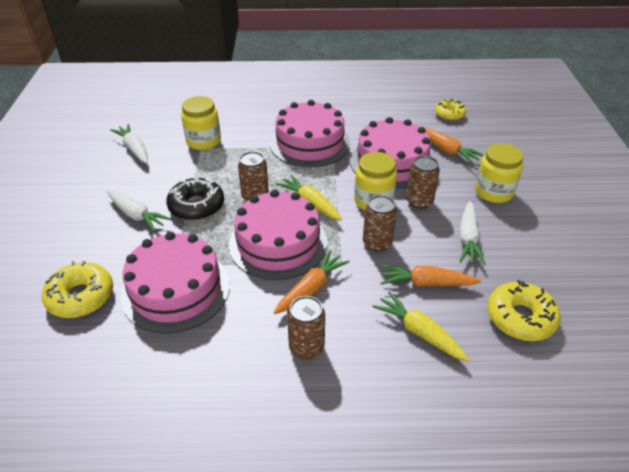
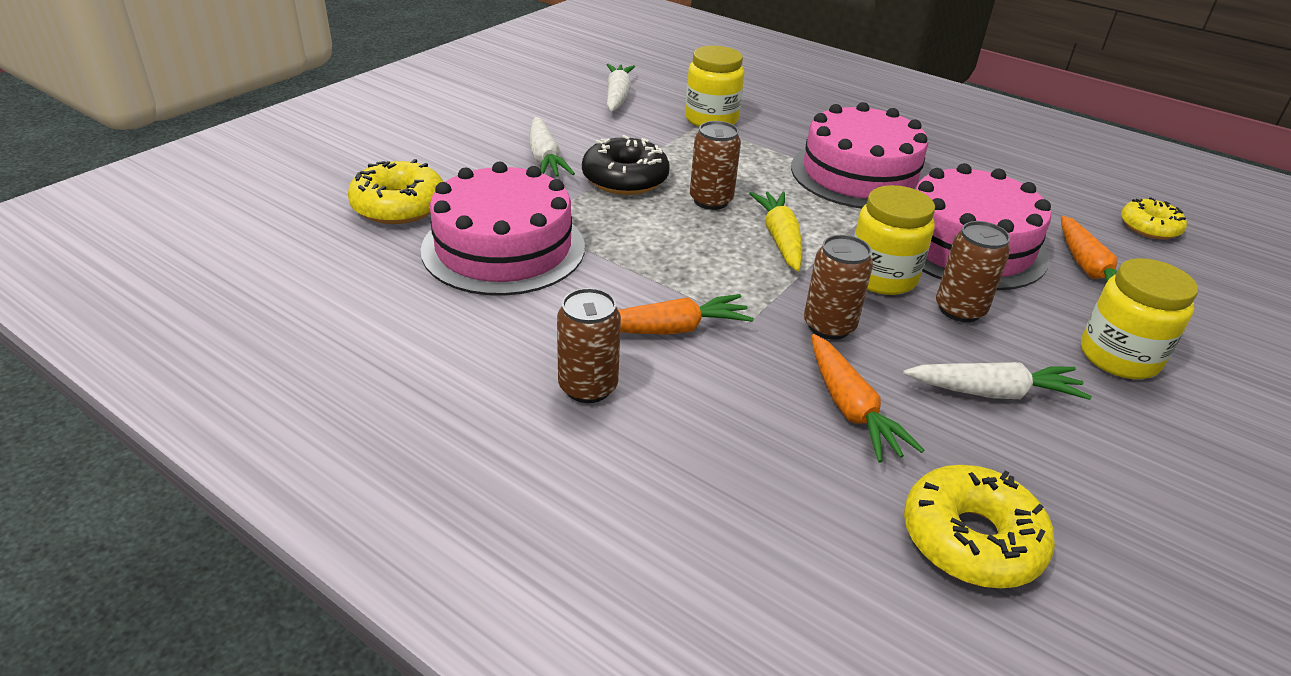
camera: 35 degrees right, 5 degrees down
pink cake [229,190,328,280] -> none
yellow carrot [373,291,469,362] -> none
orange carrot [380,265,481,287] -> orange carrot turned 150 degrees counterclockwise [812,334,924,463]
white carrot [459,201,485,265] -> white carrot turned 135 degrees counterclockwise [903,362,1092,400]

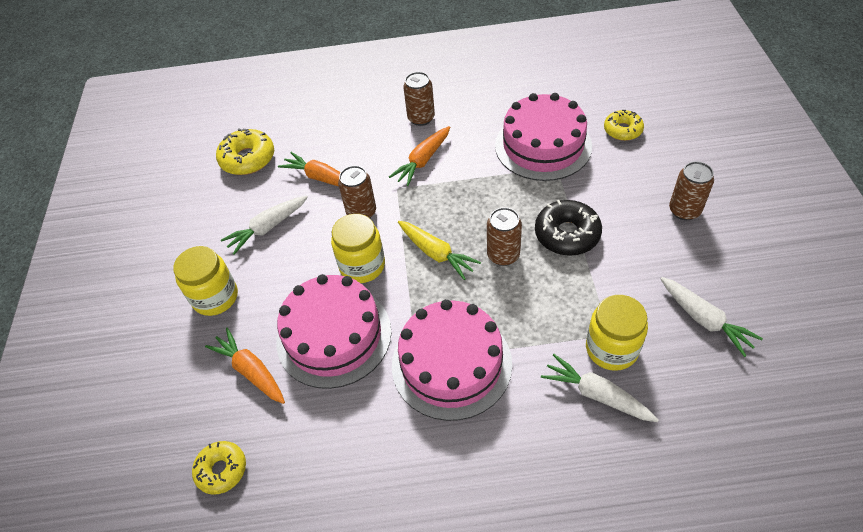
camera: 145 degrees right, 15 degrees up
yellow donut [348,159,443,224] -> yellow donut [604,110,644,141], size x0.66
white carrot [530,117,575,177] -> white carrot moved to [541,354,658,422]
brown can [936,221,1010,322] -> brown can moved to [669,161,714,220]

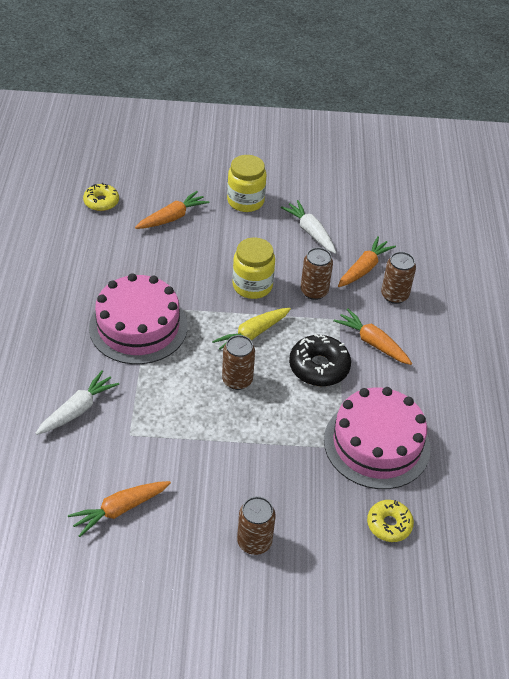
camera: 90 degrees right, 5 degrees down
yellow donut [216,129,274,175] -> none
pink cake [276,274,392,389] -> none
brown can [403,72,435,126] -> brown can moved to [381,252,416,304]
black donut [535,200,602,256] -> black donut moved to [289,334,351,386]
yellow jar [586,295,648,371] -> none
white carrot [660,277,763,357] -> orange carrot [68,481,171,537]

